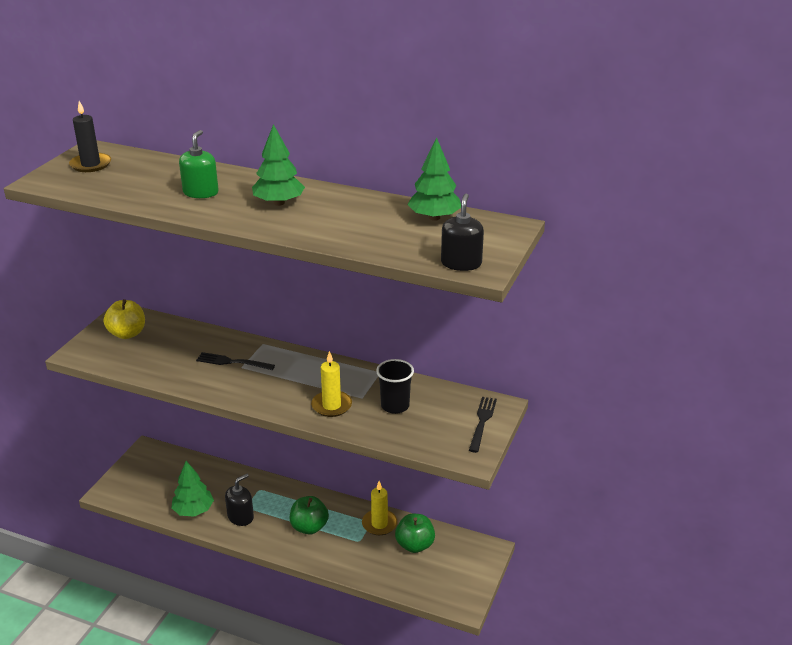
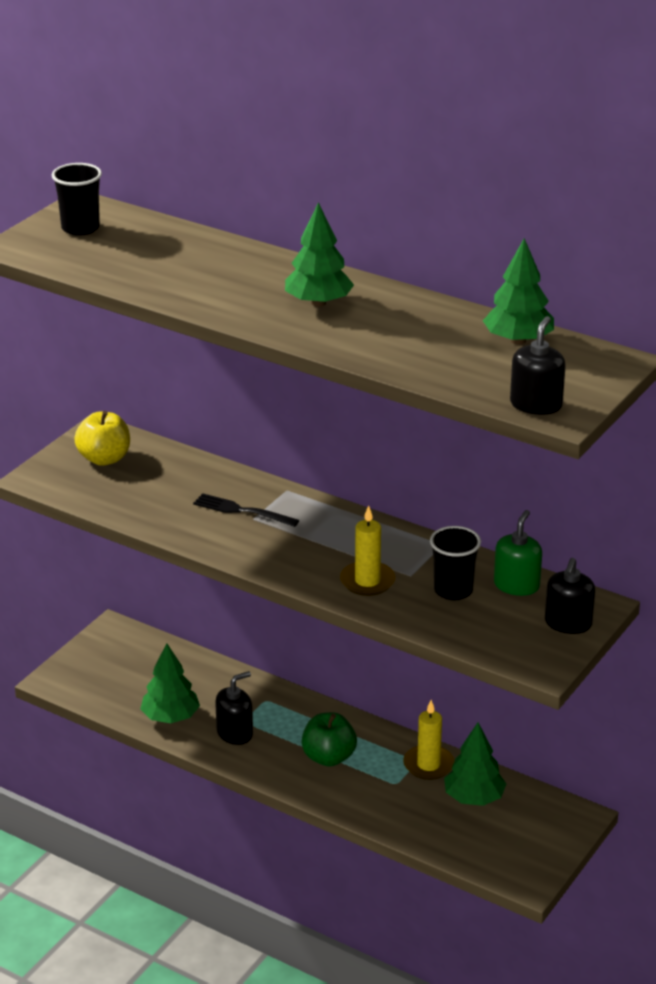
camera: 10 degrees right, 0 degrees up
black candle [69,101,111,172] -> black cup [52,163,102,236]
green soap dispenser [179,130,219,198] -> green soap dispenser moved to [494,510,542,596]
green apple [395,514,435,553] -> green tree [444,723,506,806]
black fork [469,397,497,453] -> black soap dispenser [545,558,595,634]

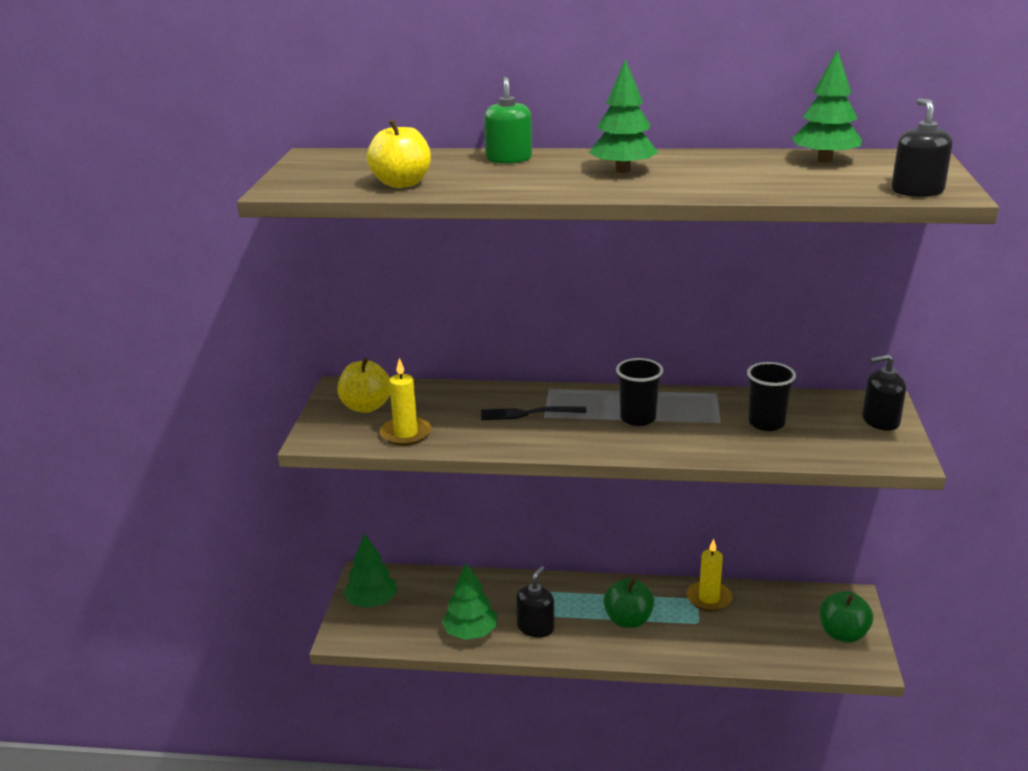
camera: 25 degrees left, 5 degrees down
black cup [52,163,102,236] -> black cup moved to [616,358,663,426]
yellow candle [340,505,396,596] -> yellow candle moved to [380,358,432,446]
green tree [444,723,506,806] -> green tree moved to [344,534,397,608]
green soap dispenser [494,510,542,596] -> green soap dispenser moved to [484,77,532,164]
black soap dispenser [545,558,595,634] -> black soap dispenser turned 90 degrees clockwise [862,354,906,431]
none -> yellow apple [367,119,431,188]
none -> green apple [819,591,873,643]

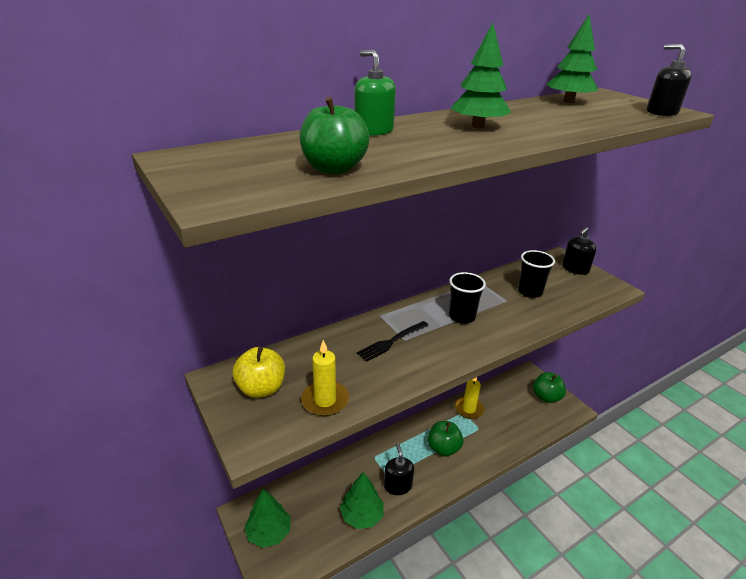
camera: 40 degrees left, 5 degrees up
yellow apple [367,119,431,188] -> green apple [300,97,369,174]

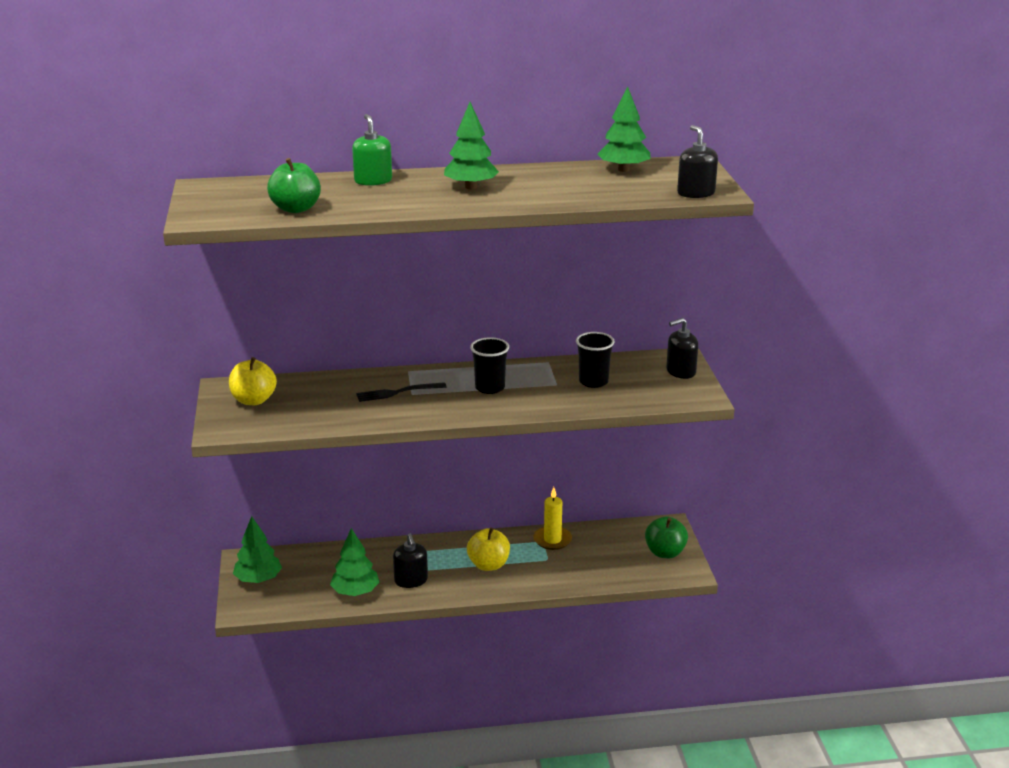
camera: 25 degrees right, 5 degrees down
yellow candle [301,340,349,416] -> none
black soap dispenser [384,443,414,495] -> black soap dispenser turned 150 degrees clockwise [393,534,428,588]
green apple [428,421,463,457] -> yellow apple [467,527,510,571]

